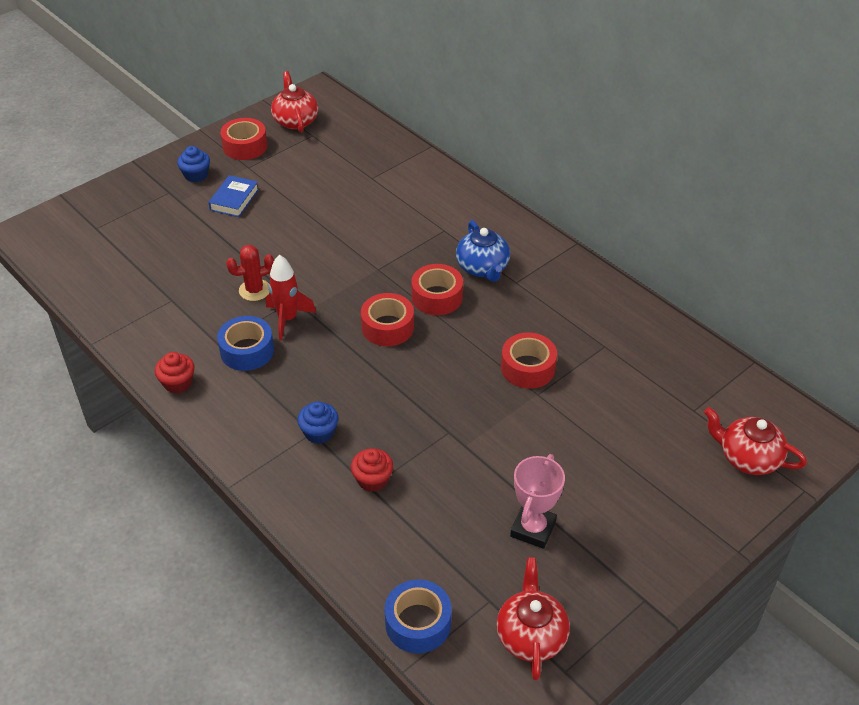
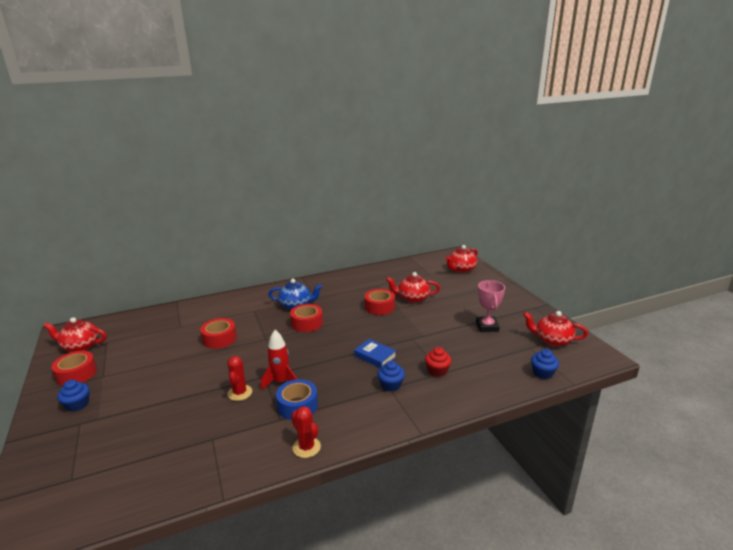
camera: 70 degrees left, 20 degrees down
red cupcake [155,352,195,393] -> red cactus [291,406,321,458]
blue book [208,175,259,217] -> blue book moved to [354,339,396,368]
red tape [361,293,414,346] -> red tape moved to [200,318,237,349]
blue tape [384,579,452,653] -> blue cupcake [531,349,559,379]
pink trophy [510,454,565,549] -> pink trophy turned 45 degrees clockwise [476,280,505,332]
none -> red teapot [386,272,440,303]

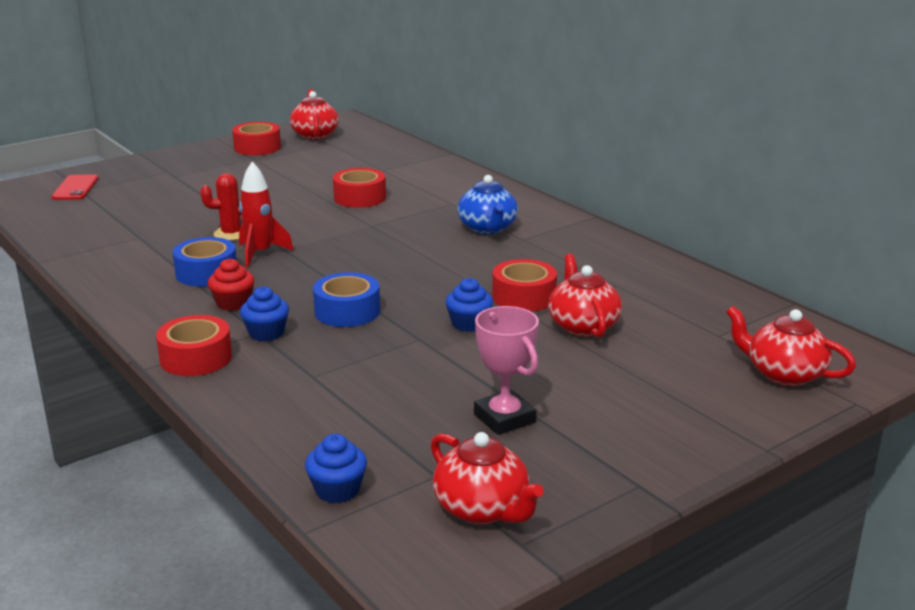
camera: 75 degrees right, 0 degrees up
blue cupcake [57,380,89,412] -> blue cupcake moved to [445,278,493,332]
red tape [290,304,323,332] -> red tape moved to [156,315,232,376]
red cactus [291,406,321,458] -> none
blue book [354,339,396,368] -> blue tape [313,272,380,327]
red cupcake [425,347,452,377] -> red cupcake moved to [208,258,254,311]
pink trophy [476,280,505,332] -> pink trophy turned 75 degrees clockwise [474,306,539,435]
red teapot [523,311,588,346] -> red teapot turned 135 degrees clockwise [431,432,544,524]
none -> red phone [52,175,99,200]

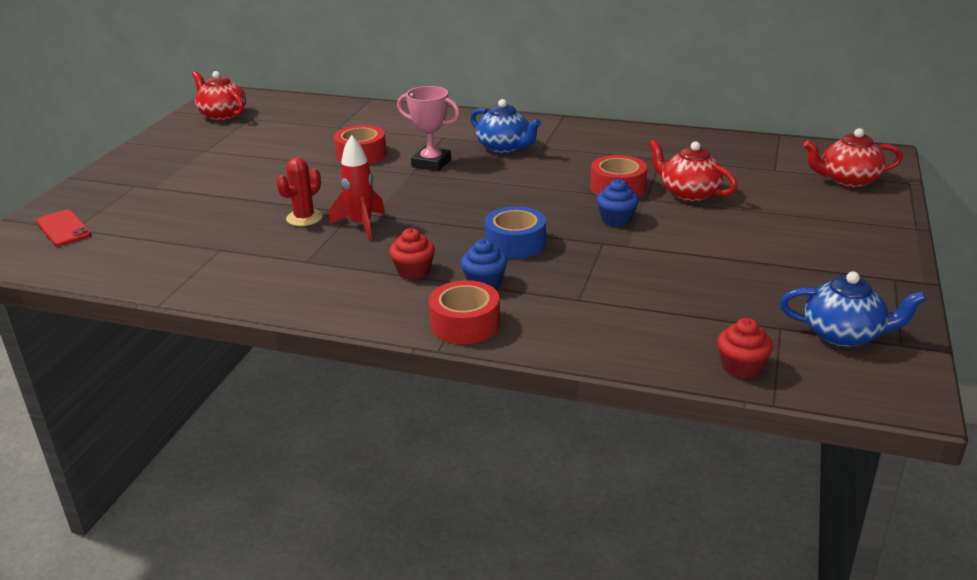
camera: 35 degrees left, 5 degrees up
blue tape [173,237,237,287] -> none
red tape [232,122,281,155] -> none
blue cupcake [305,434,367,503] -> red cupcake [717,318,773,378]
red teapot [431,432,544,524] -> blue teapot [780,271,926,347]
pink trophy [474,306,539,435] -> pink trophy moved to [397,86,460,171]

